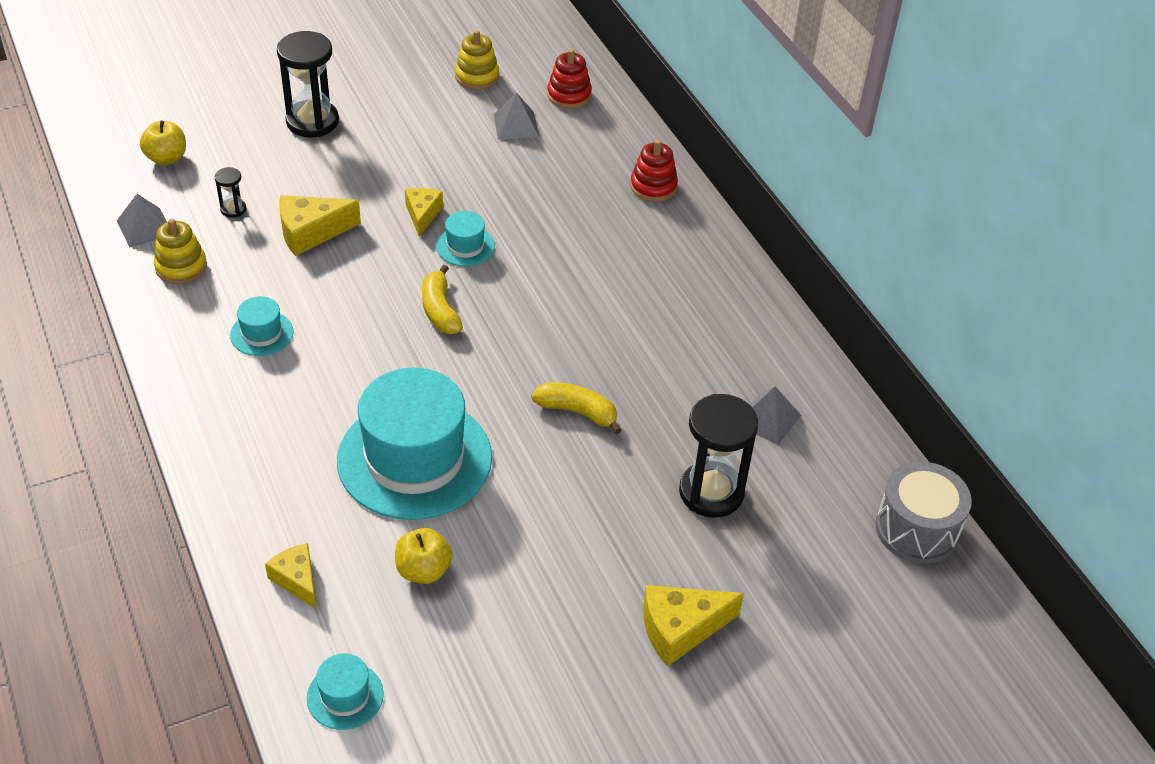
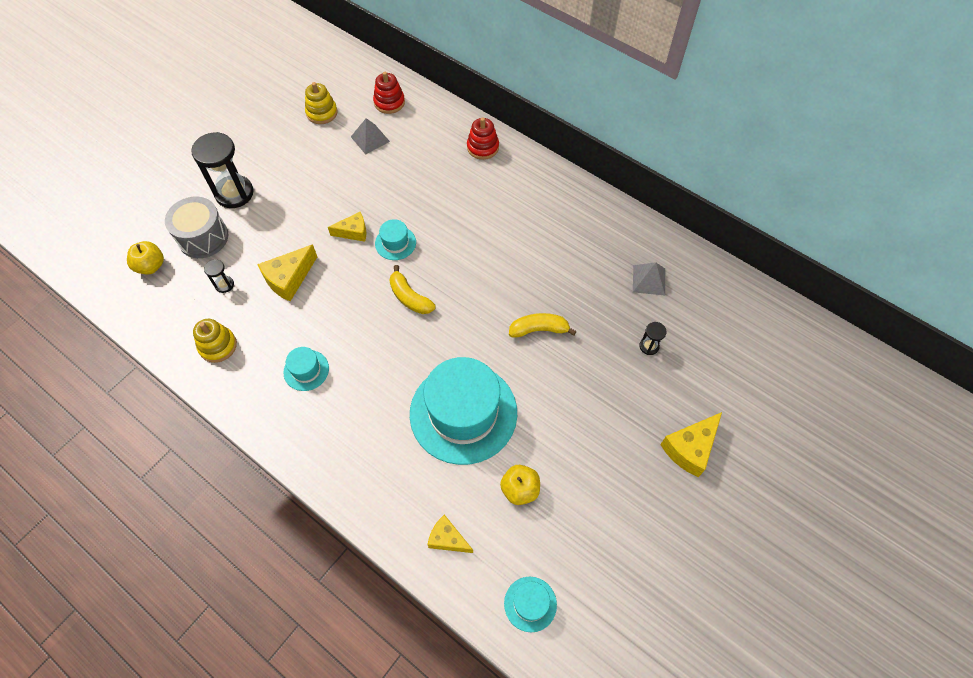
camera: 25 degrees left, 15 degrees up
grey pyramid [117,194,167,248] -> none
yellow cheese [405,188,443,237] -> yellow cheese turned 105 degrees clockwise [328,212,366,242]
black hourglass [679,394,758,518] -> black hourglass [639,322,667,355], size x0.46
grey drum [875,462,972,563] -> grey drum moved to [165,197,228,258]

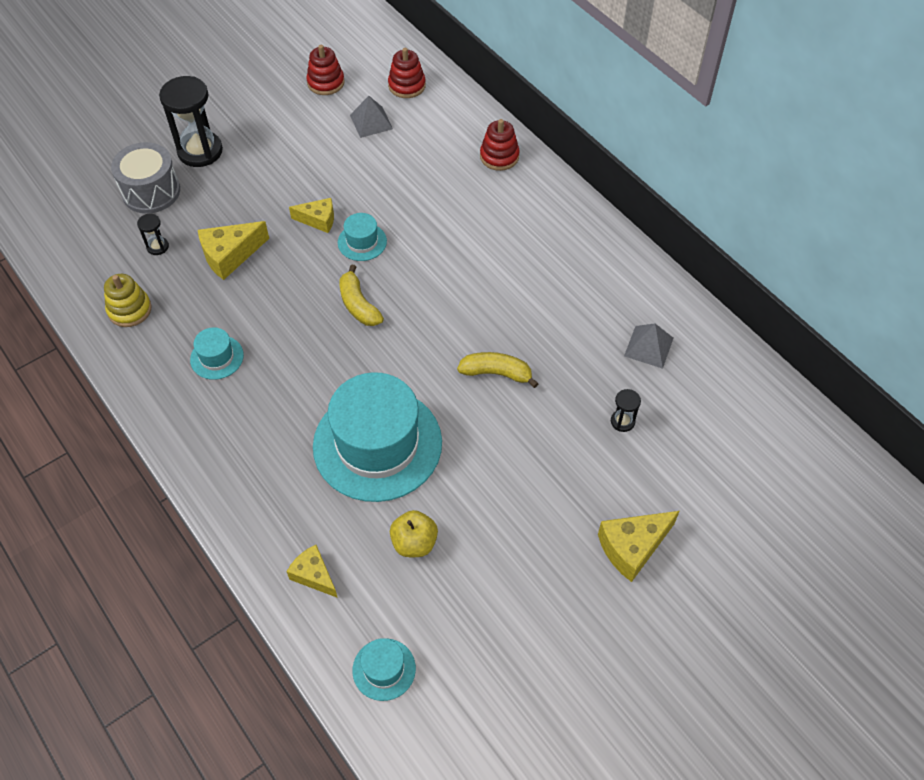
camera: 15 degrees right, 5 degrees down
yellow apple [127,241,164,274] -> none
yellow stacking toy [305,82,337,124] -> red stacking toy [306,45,345,95]

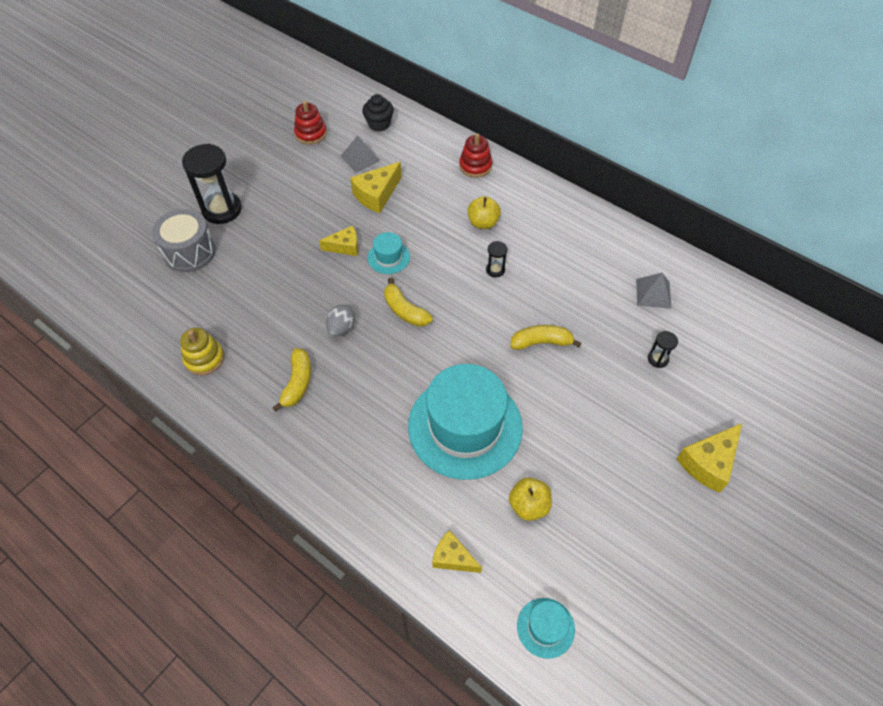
camera: 15 degrees left, 0 degrees up
black hourglass [137,213,169,255] -> black hourglass moved to [486,241,507,277]
turquoise hat [190,327,244,380] -> yellow banana [272,348,311,412]
yellow cheese [198,221,269,280] -> yellow cheese moved to [350,162,402,213]
red stacking toy [388,48,426,98] -> black cupcake [362,94,394,132]
none -> grey egg [326,305,355,336]
none -> yellow apple [467,196,501,229]

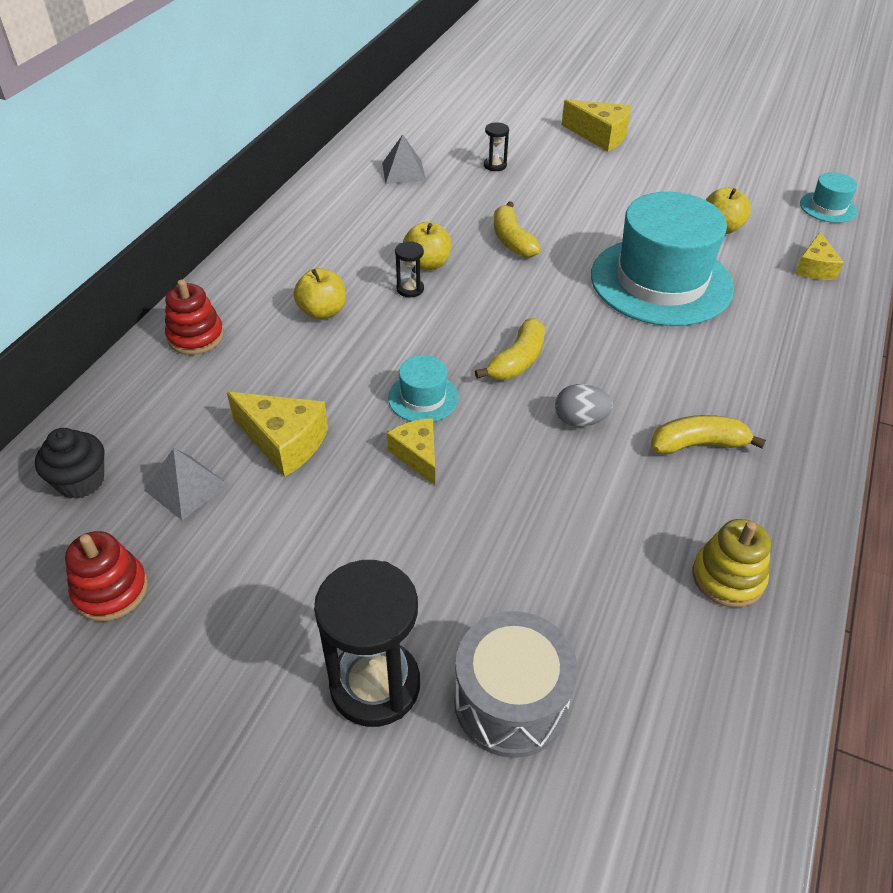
camera: 105 degrees left, 10 degrees down
none -> yellow apple [403,222,451,270]

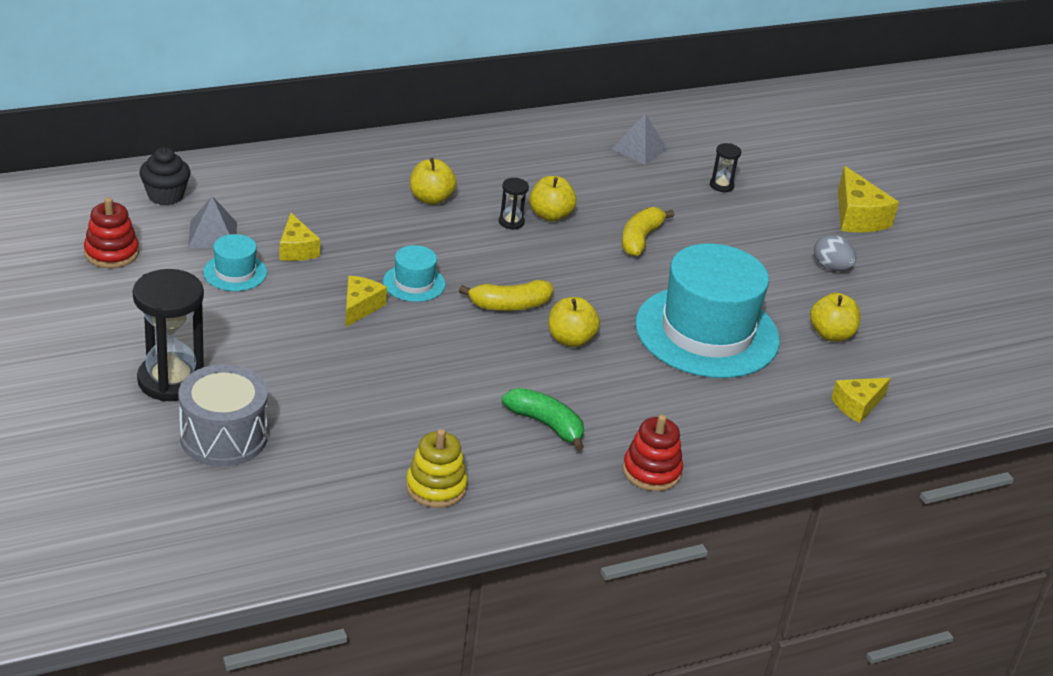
camera: 40 degrees right, 10 degrees down
red stacking toy [165,280,224,355] -> red stacking toy moved to [623,414,683,491]
yellow cheese [227,392,328,477] -> yellow cheese [279,213,320,261], size x0.66
grey egg [555,384,613,427] -> grey egg moved to [814,234,856,271]
yellow banana [651,415,766,455] -> green banana [502,388,584,451]
turquoise hat [800,172,857,223] -> turquoise hat moved to [203,234,267,291]
none -> yellow apple [549,297,600,347]

